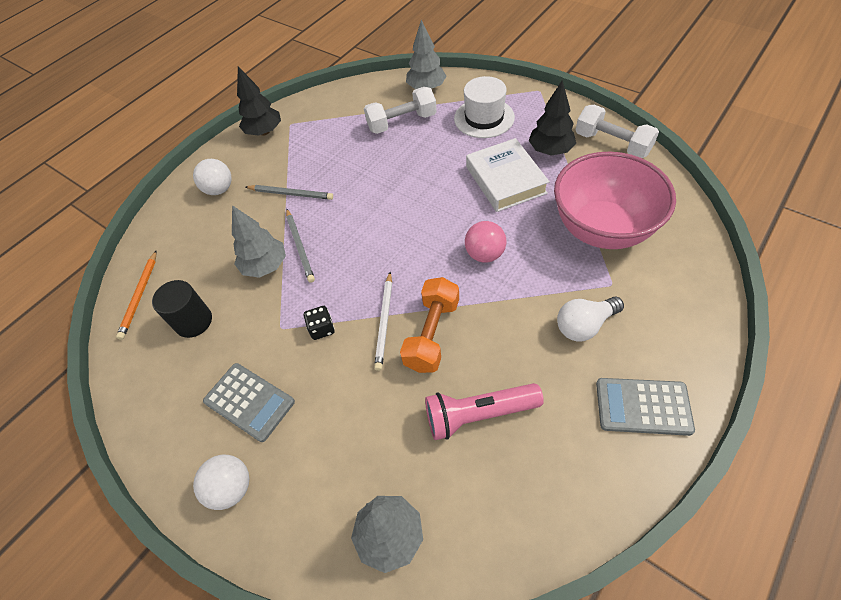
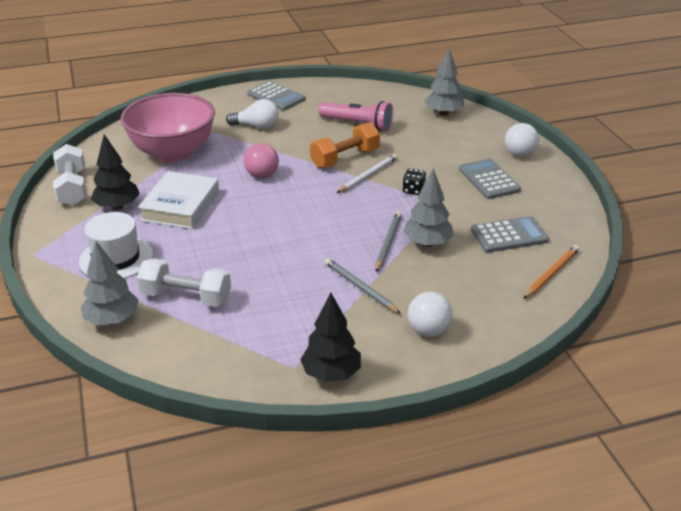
camera: 150 degrees left, 20 degrees down
black cylinder [152,280,212,338] -> grey calculator [471,216,549,252]

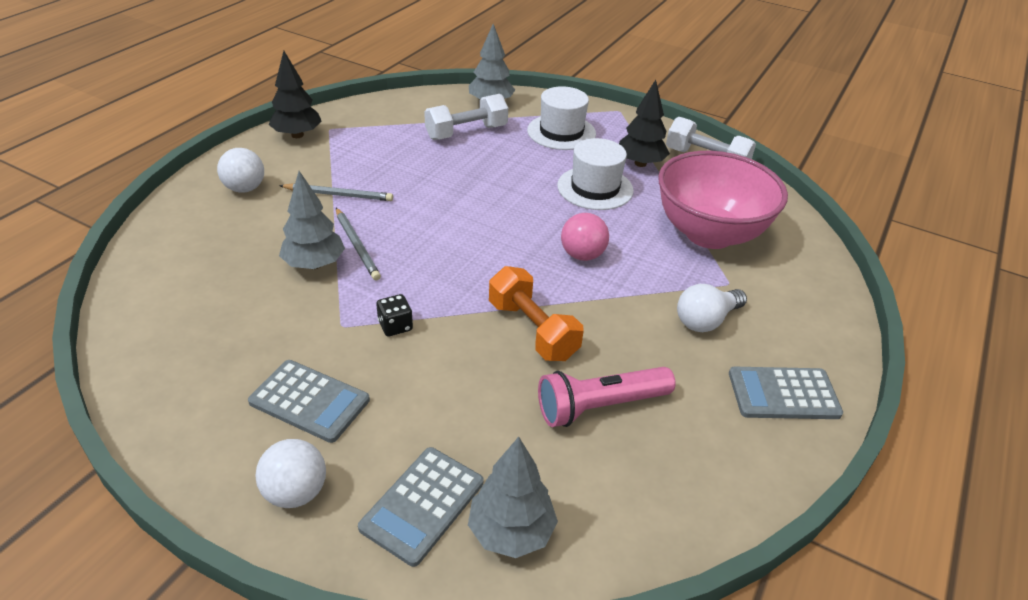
camera: 135 degrees right, 5 degrees up
white book [138,171,219,229] -> white hat [557,138,634,210]
orange dumbbell [310,122,380,168] -> orange dumbbell turned 45 degrees counterclockwise [489,266,584,361]
white pencil [337,154,397,193] -> none
grey calculator [471,216,549,252] -> grey calculator moved to [358,447,483,567]
orange pencil [523,245,580,299] -> none

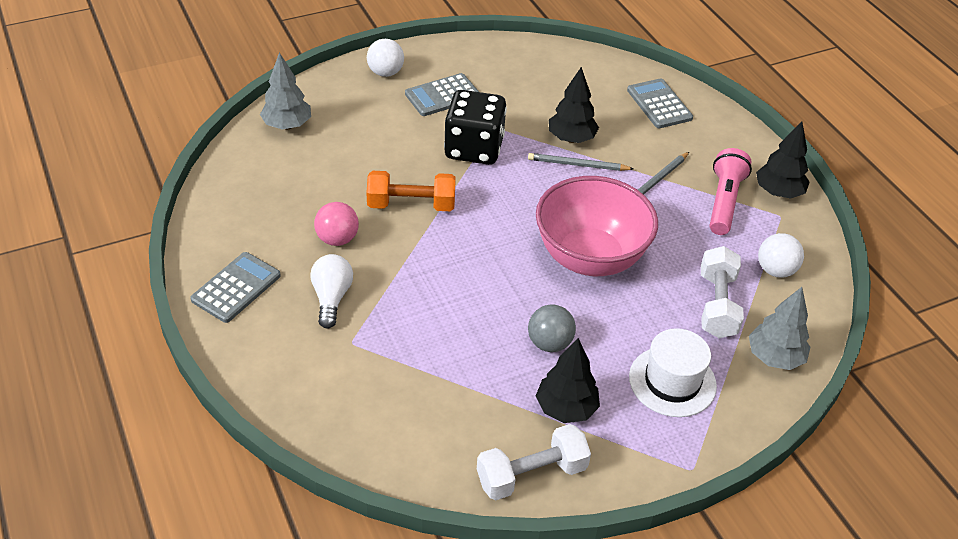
camera: 125 degrees right, 5 degrees up
white ball [217,148,264,193] -> white ball moved to [758,233,804,278]
grey tree [279,171,345,269] -> black tree [549,67,599,143]
grey calculator [358,447,483,567] -> grey calculator moved to [627,78,693,128]
black dice [376,294,413,336] -> black dice [444,90,507,165], size x2.43
pink flashlight [538,367,676,427] -> pink flashlight moved to [710,148,752,235]
white hat [557,138,634,210] -> grey ball [528,305,576,352]
pink ball [561,213,609,261] -> pink ball moved to [314,202,359,246]
pink bowl [658,151,788,249] -> pink bowl moved to [536,176,658,276]

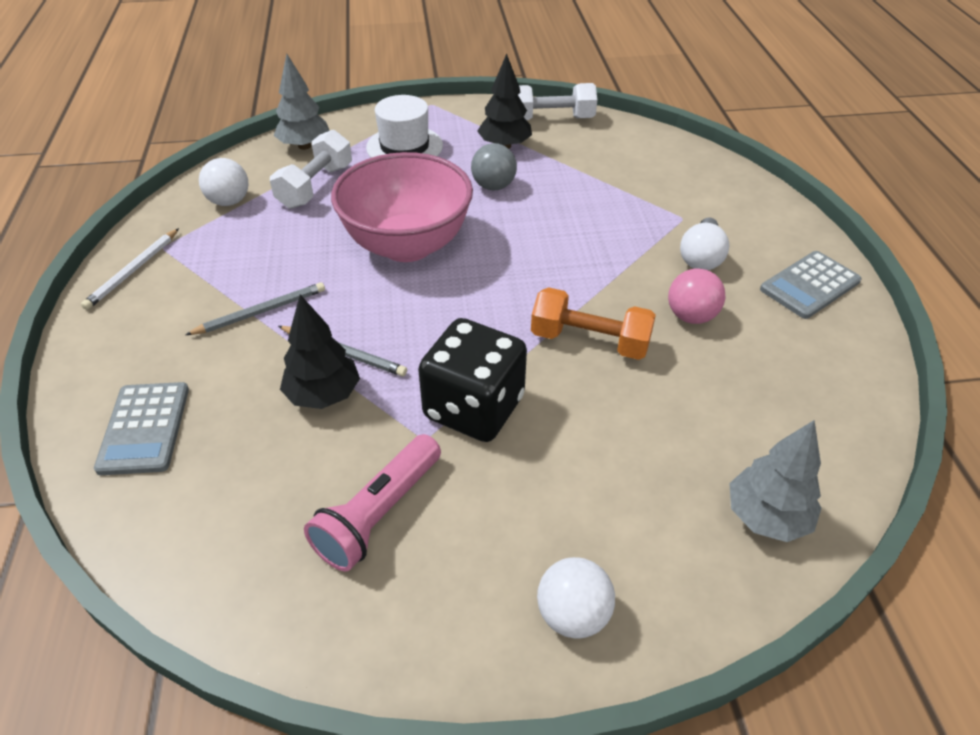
camera: 160 degrees left, 0 degrees up
grey calculator [405,73,479,116] -> none
pink flashlight [710,148,752,235] -> pink flashlight moved to [304,434,441,571]
black tree [756,121,810,199] -> white pencil [81,228,179,310]

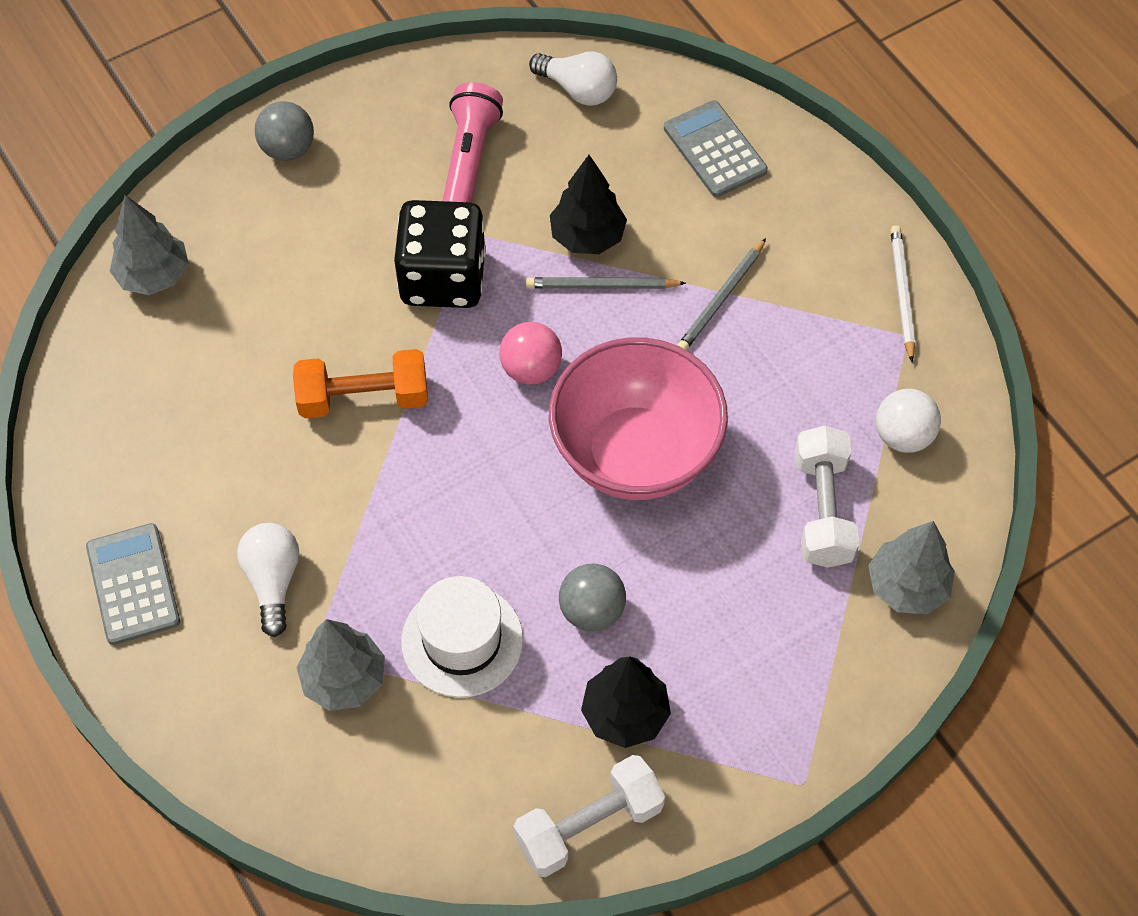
camera: 155 degrees right, 15 degrees up
white hat [366,95,443,158] -> white hat moved to [401,576,523,698]
white ball [537,557,615,639] -> grey ball [255,101,314,161]
pink ball [668,268,726,324] -> pink ball moved to [499,322,562,385]
grey calculator [760,251,861,319] -> grey calculator turned 45 degrees counterclockwise [86,523,180,645]
none -> grey tree [297,619,385,711]
none -> white light bulb [529,52,617,106]

